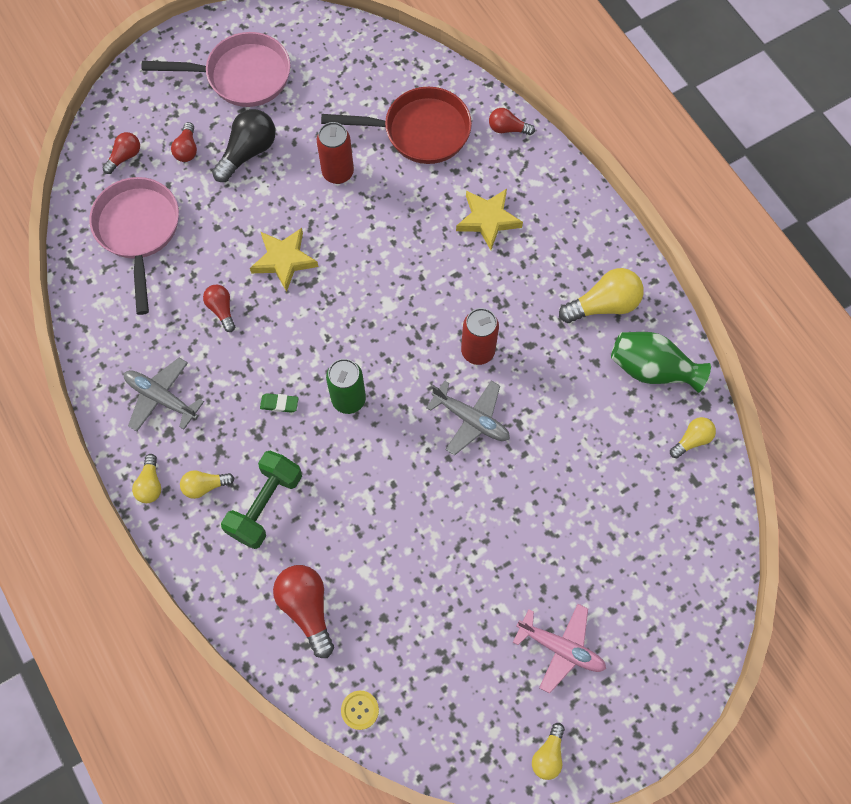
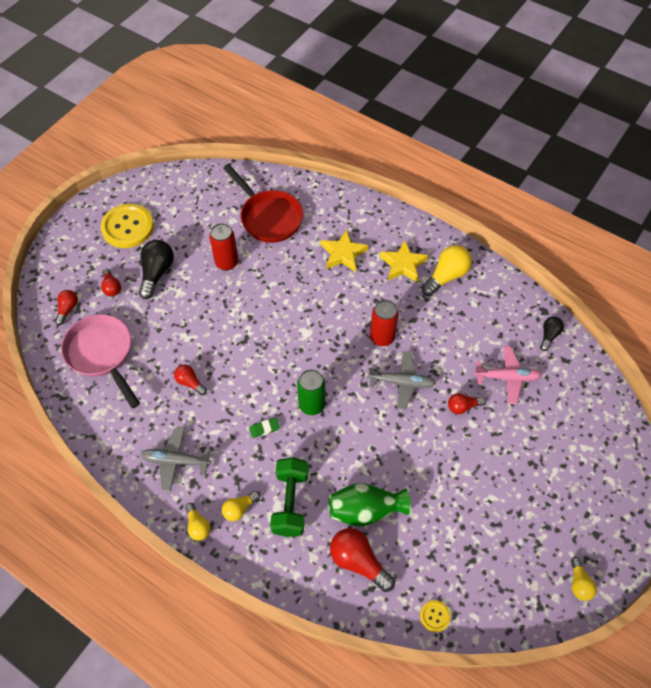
camera: 25 degrees left, 10 degrees down
pink pan [142,32,290,107] -> yellow button [100,204,154,248]
yellow star [250,228,318,292] -> yellow star moved to [380,240,429,283]
red pan [321,87,472,164] -> red pan turned 75 degrees clockwise [223,164,303,243]
red light bulb [489,108,535,135] -> red light bulb moved to [448,393,485,414]
pink plane [513,604,606,693] -> pink plane moved to [474,346,542,404]
green vase [611,332,711,393] -> green vase moved to [329,483,411,527]
yellow light bulb [670,417,716,458] -> black light bulb [540,316,564,351]

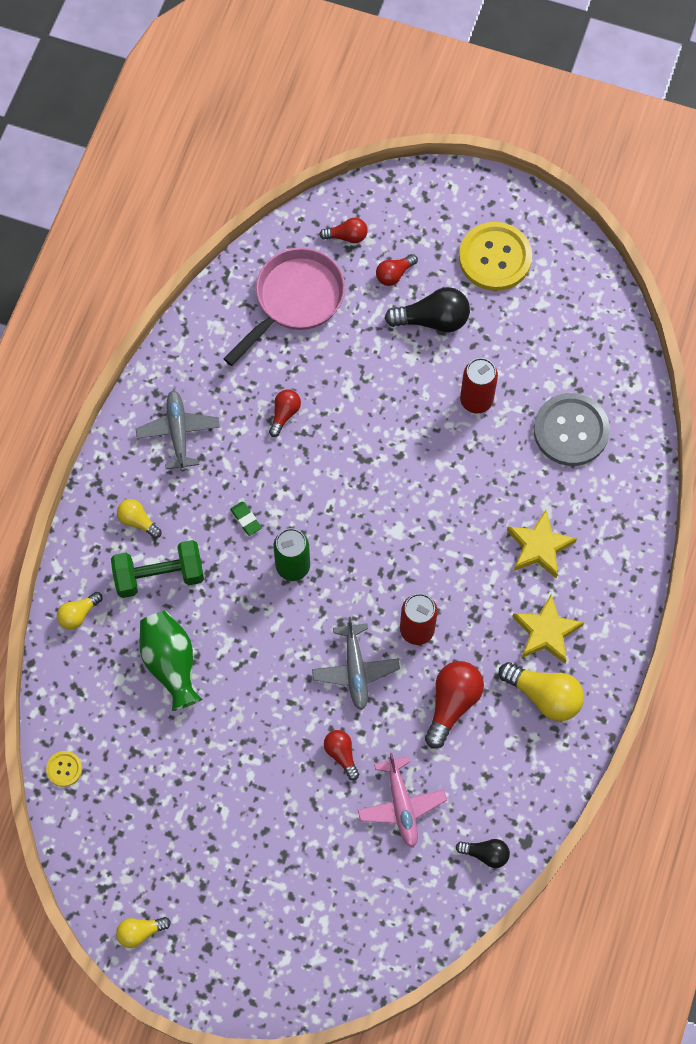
camera: 75 degrees right, 10 degrees up
yellow light bulb [185,503,211,541] -> yellow light bulb moved to [57,592,103,629]
red pan [223,164,303,243] -> grey button [534,393,610,466]
red light bulb [330,528,395,592] -> red light bulb moved to [425,661,484,749]

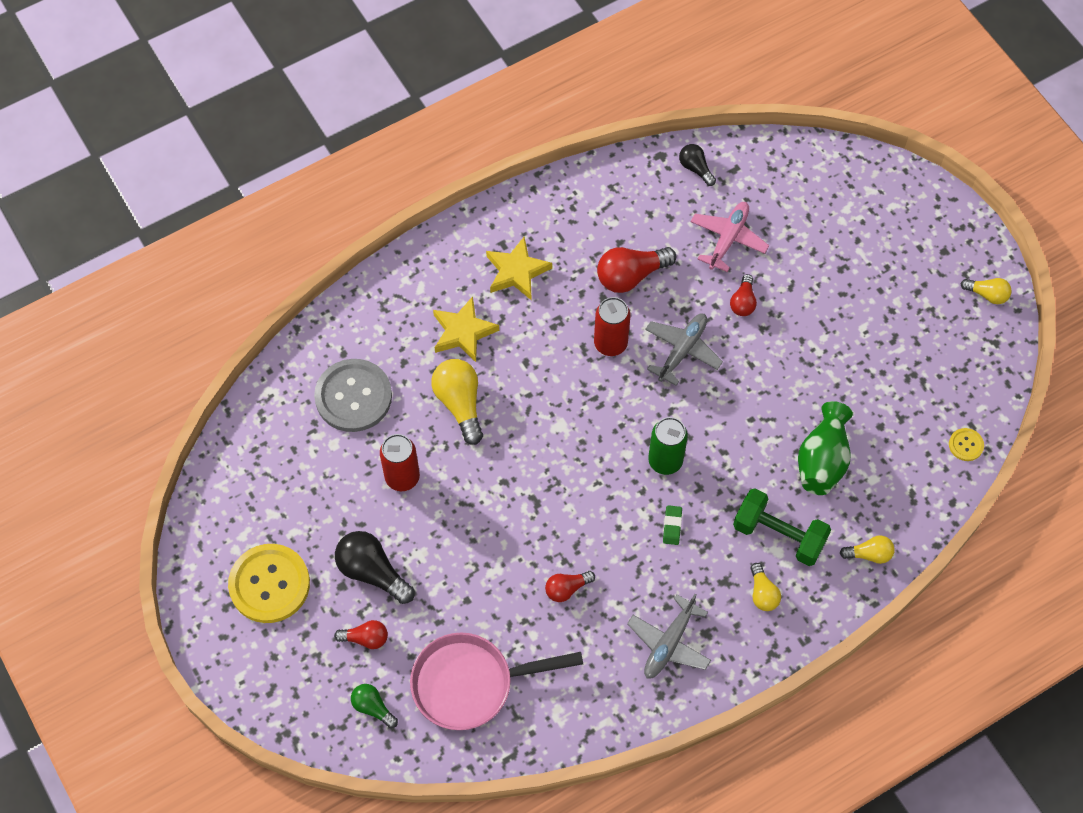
camera: 140 degrees left, 5 degrees down
red light bulb [319,218,368,243] -> green light bulb [351,684,398,728]
yellow light bulb [499,662,584,721] -> yellow light bulb moved to [431,359,483,445]

